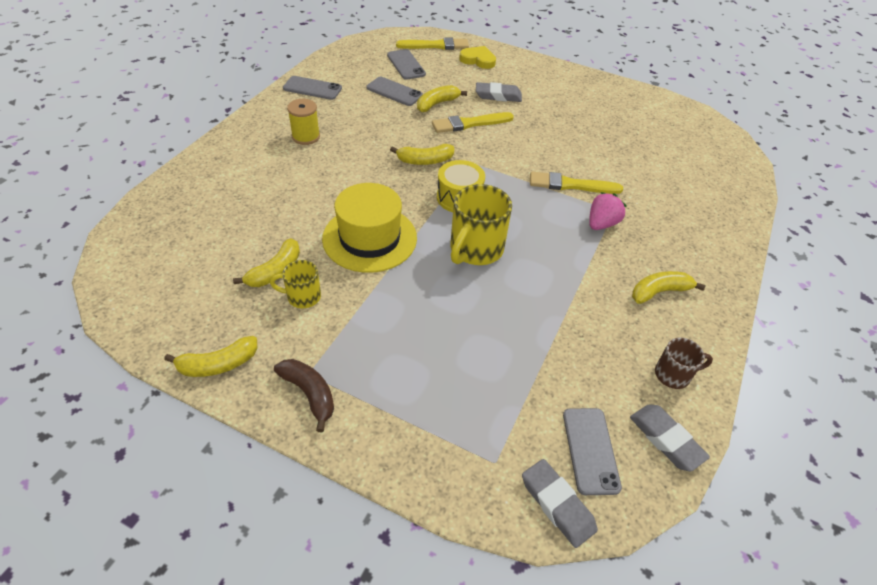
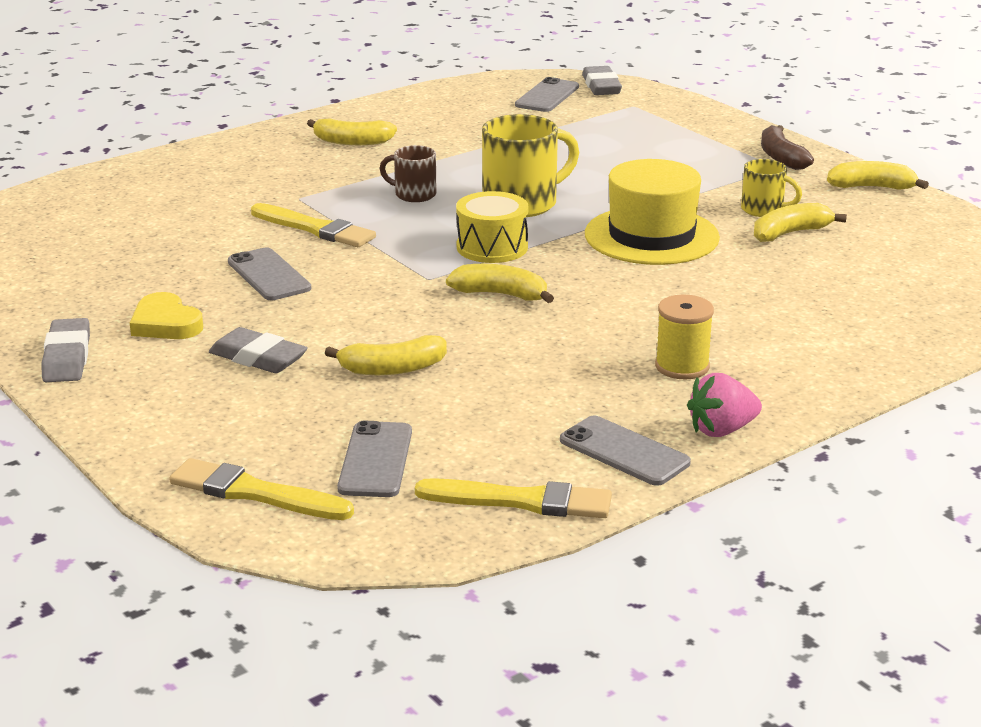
camera: 150 degrees left, 20 degrees down
grey phone [366,77,423,106] -> grey phone moved to [228,247,311,300]
yellow brush [432,112,514,133] -> yellow brush moved to [415,478,612,518]
yellow heart [459,46,496,69] -> yellow heart moved to [130,292,203,339]
pink strawberry [589,192,627,230] -> pink strawberry moved to [687,373,762,437]
grey eraser [630,404,710,471] -> grey eraser moved to [41,318,90,382]
brown mug [655,338,713,389] -> brown mug moved to [379,145,436,202]

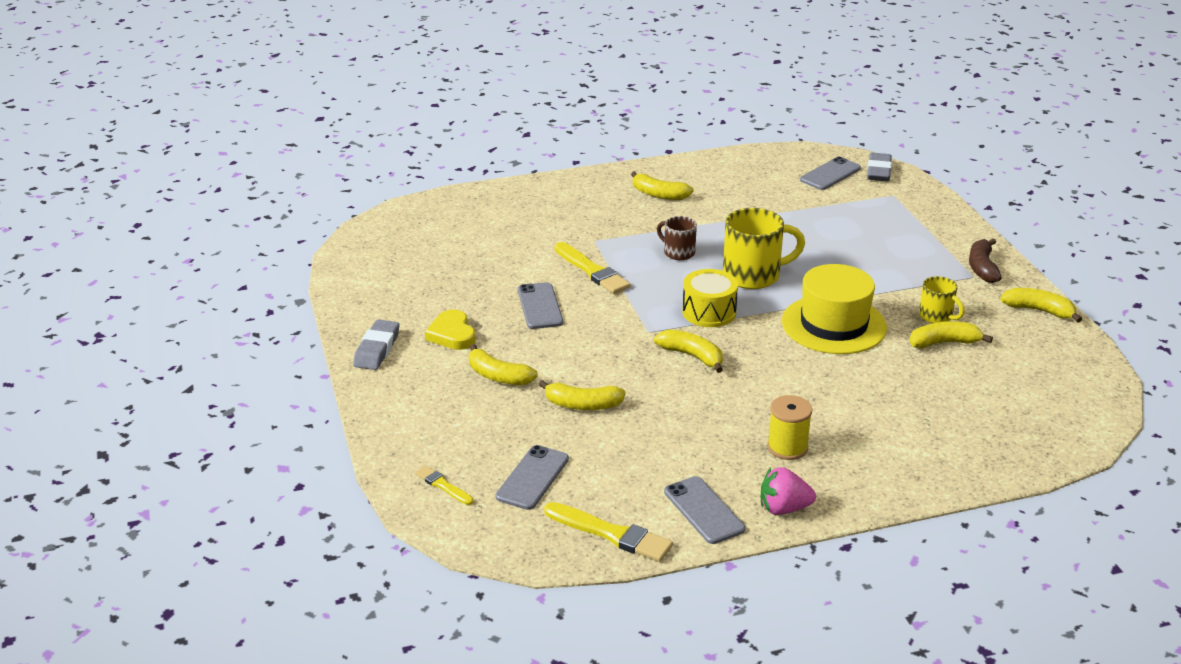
camera: 20 degrees right, 5 degrees up
yellow brush [169,458,354,520] -> yellow brush [415,465,474,505], size x0.56
grey eraser [209,327,308,373] -> yellow banana [469,344,538,385]

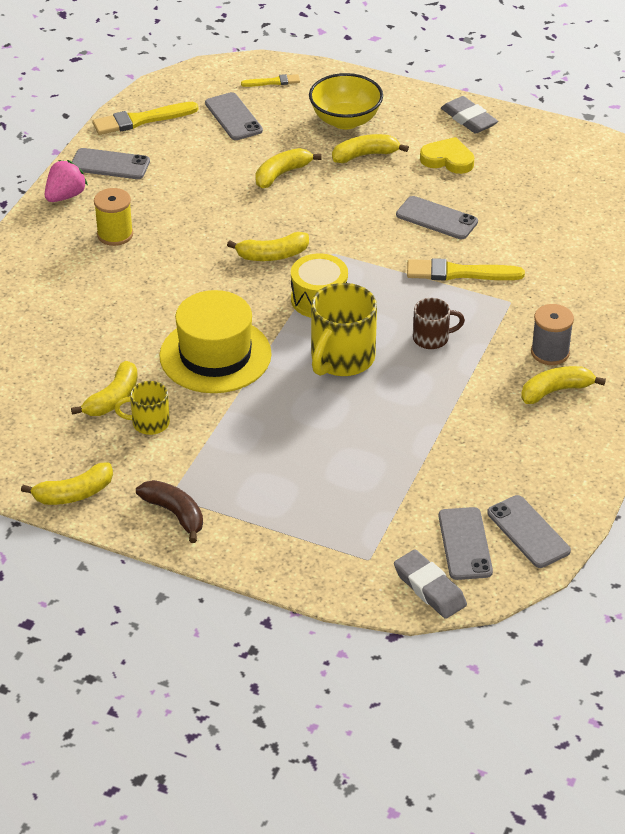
camera: 130 degrees right, 10 degrees up
none -> yellow bowl [309,73,383,129]
none -> grey phone [487,495,571,568]
none -> grey spool [531,304,574,365]

